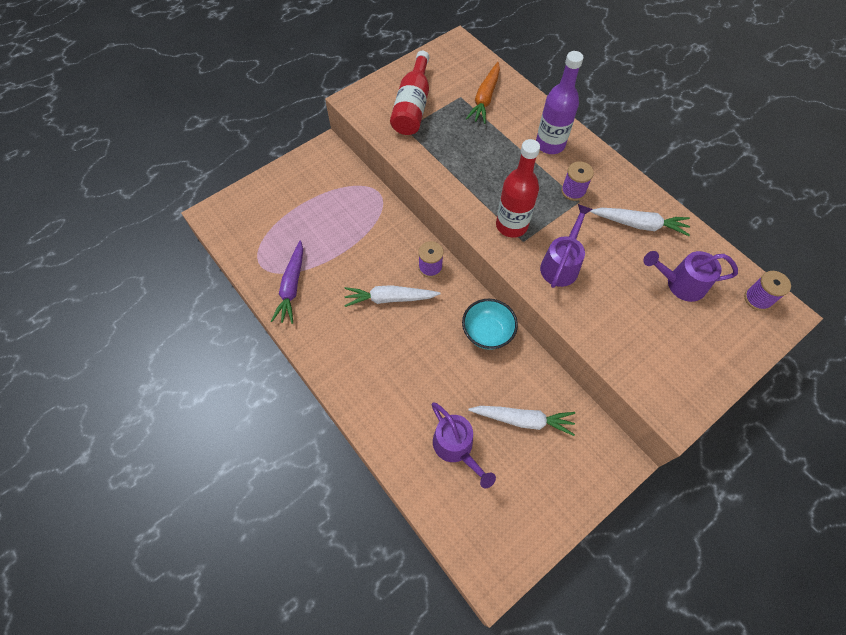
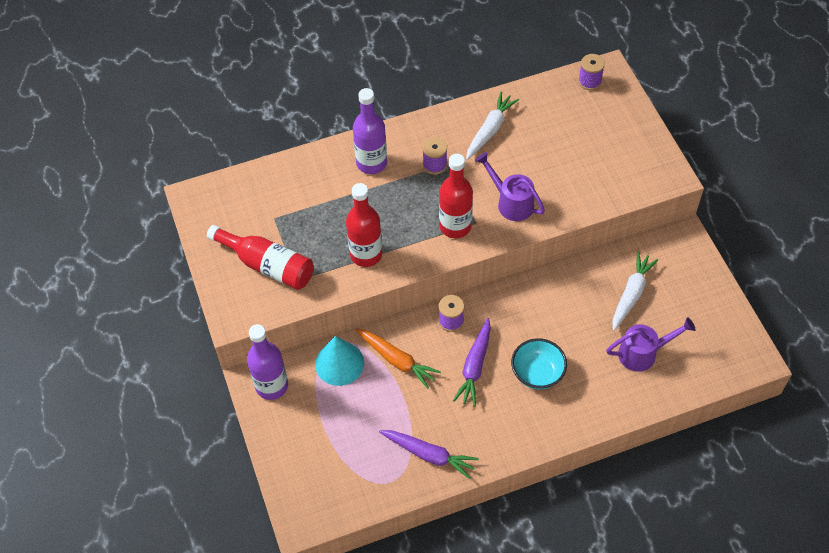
camera: 70 degrees left, 5 degrees down
white carrot [344,285,440,307] -> purple carrot [453,318,491,407]
turquoise bowl [462,299,518,350] -> turquoise bowl moved to [511,338,567,389]
orange carrot [466,62,500,124] -> orange carrot moved to [355,328,441,389]
purple watering can [643,251,738,302] -> none
none -> purple bottle [247,324,288,400]
none -> turquoise cone [315,336,364,386]
none -> red bottle [346,183,382,267]

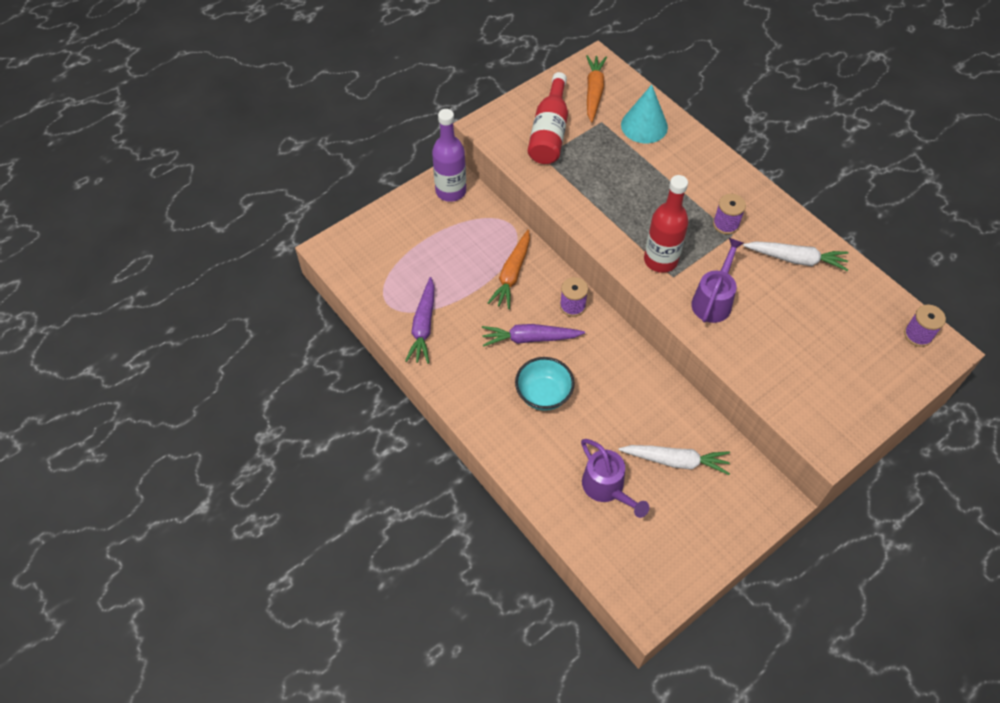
camera: 70 degrees right, 0 degrees up
turquoise cone [315,336,364,386] -> turquoise cone moved to [621,85,668,143]
red bottle [346,183,382,267] -> none
purple bottle [353,88,387,174] -> none
none -> orange carrot [586,55,607,123]

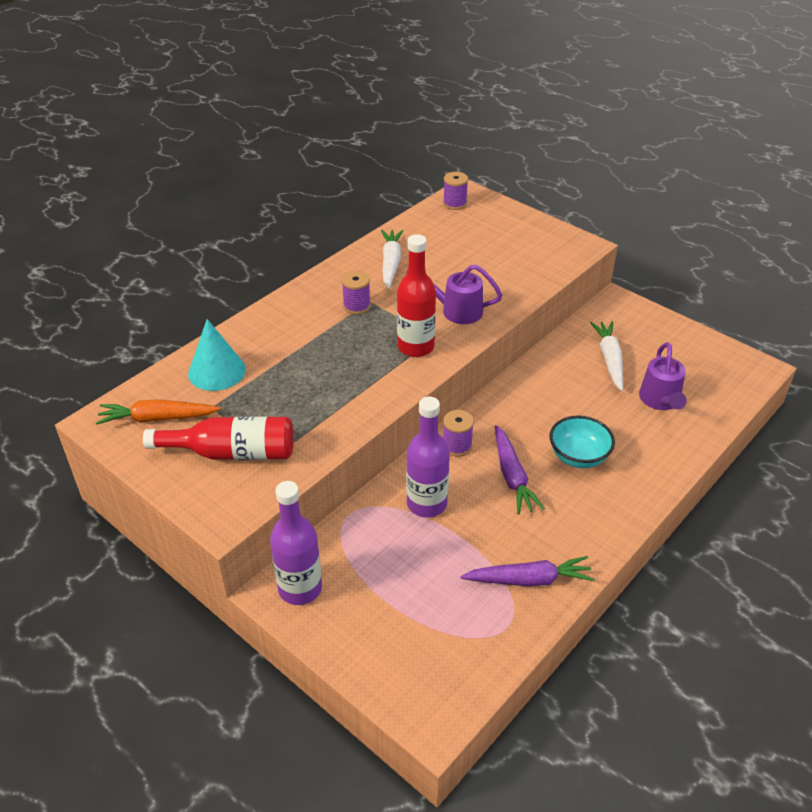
camera: 100 degrees left, 15 degrees down
orange carrot [488,230,530,309] -> purple bottle [406,396,450,518]
purple watering can [581,439,649,518] -> purple watering can turned 135 degrees clockwise [639,342,687,410]

